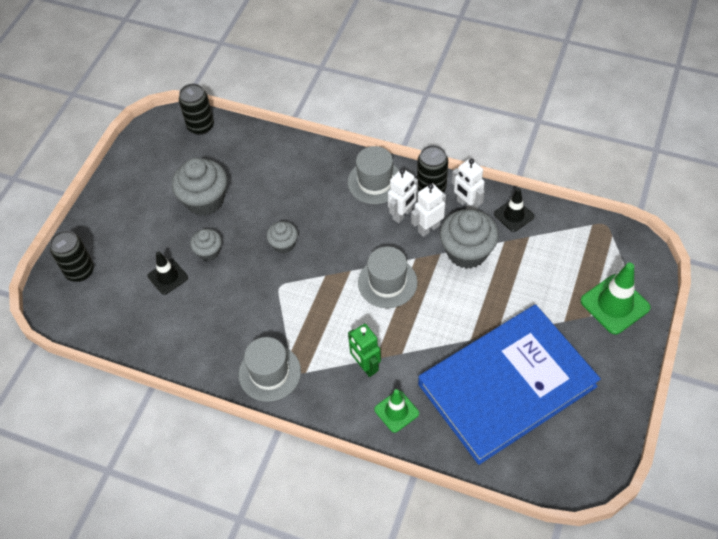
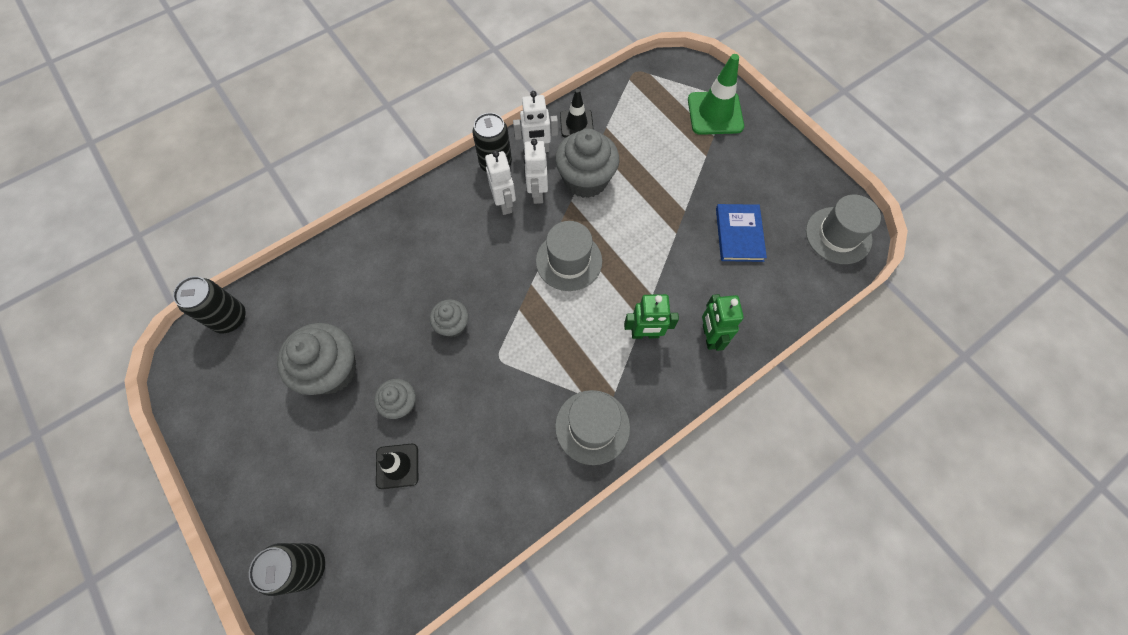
camera: 60 degrees left, 10 degrees up
grey hat [348,146,399,204] -> grey hat moved to [806,195,881,264]
green traffic cone [374,389,419,433] -> green robot [702,294,744,351]
blue book [418,304,601,465] -> blue book [716,204,767,262], size x0.41

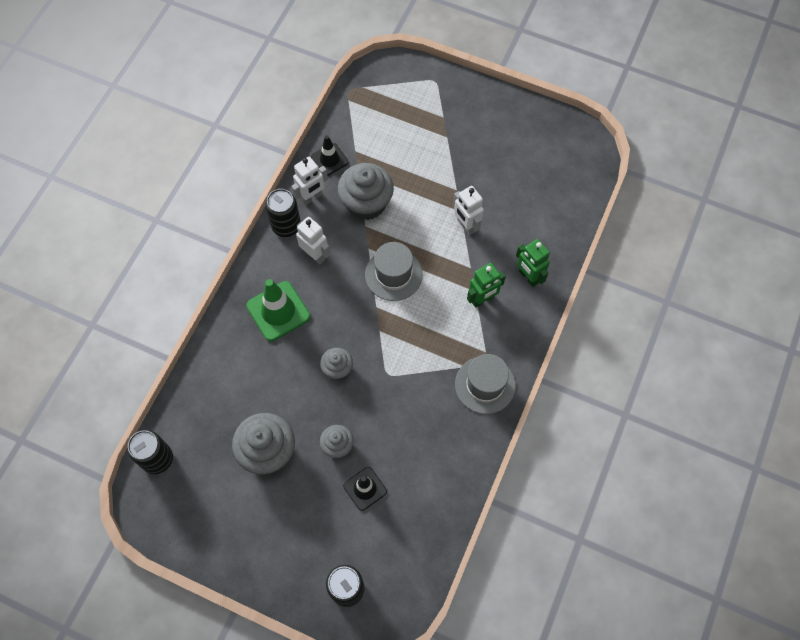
camera: 30 degrees left, 0 degrees up
white robot [523,139,548,204] -> white robot moved to [453,186,484,235]
green traffic cone [688,54,744,135] -> green traffic cone moved to [246,279,310,341]
blue book [716,204,767,262] -> none
grey hat [806,195,881,264] -> none

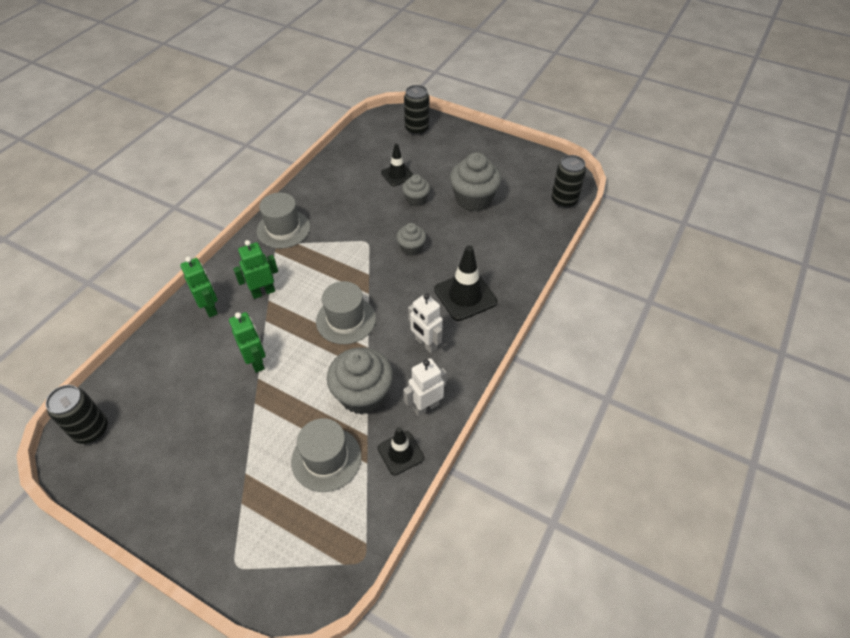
camera: 175 degrees left, 15 degrees down
green traffic cone [246,279,310,341] -> black traffic cone [434,245,497,321]
black can [266,189,301,237] -> black can moved to [46,385,108,444]
white robot [453,186,484,235] -> green robot [229,312,266,373]
none -> grey hat [291,418,361,492]

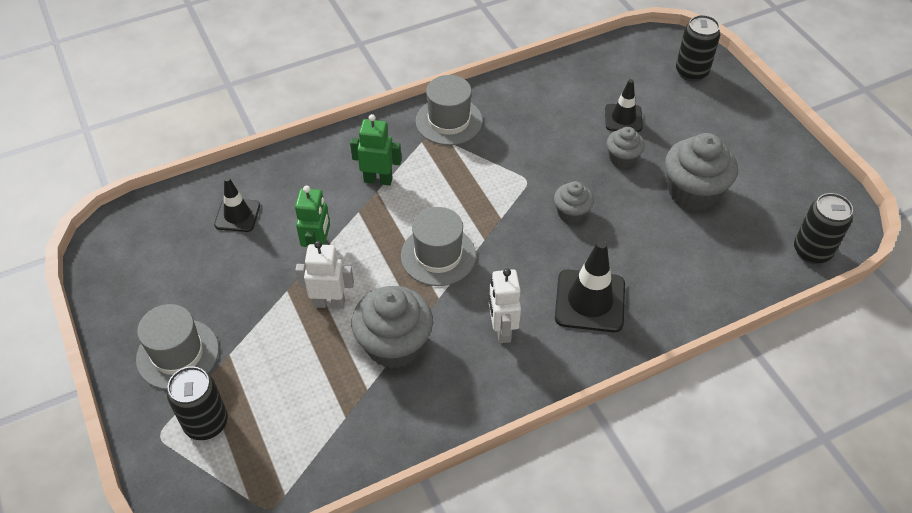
camera: 35 degrees right, 0 degrees up
black can [46,385,108,444] -> black can moved to [167,366,228,440]
green robot [180,257,218,317] -> none
grey hat [291,418,361,492] -> grey hat moved to [136,304,219,390]
black traffic cone [378,427,424,476] -> black traffic cone moved to [214,177,260,232]
white robot [403,358,447,416] -> white robot moved to [295,241,354,309]

